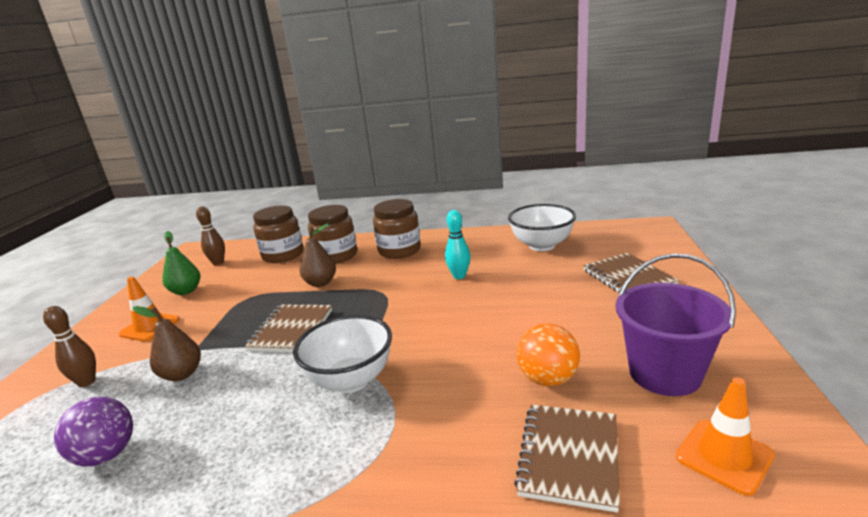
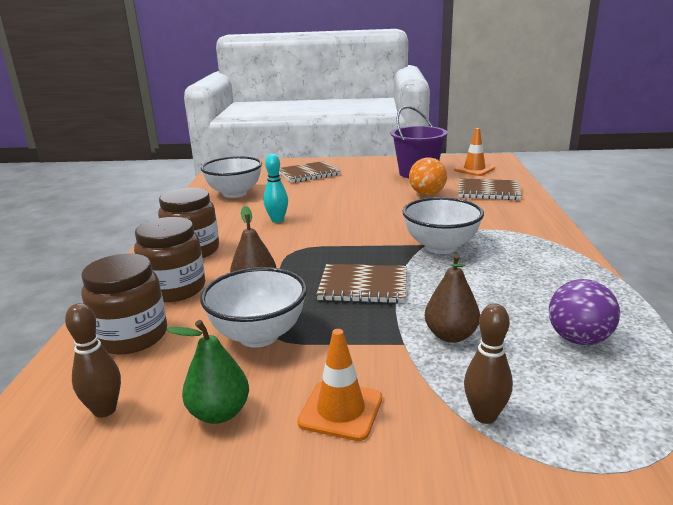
camera: 95 degrees left, 0 degrees up
none -> white bowl [200,267,307,348]

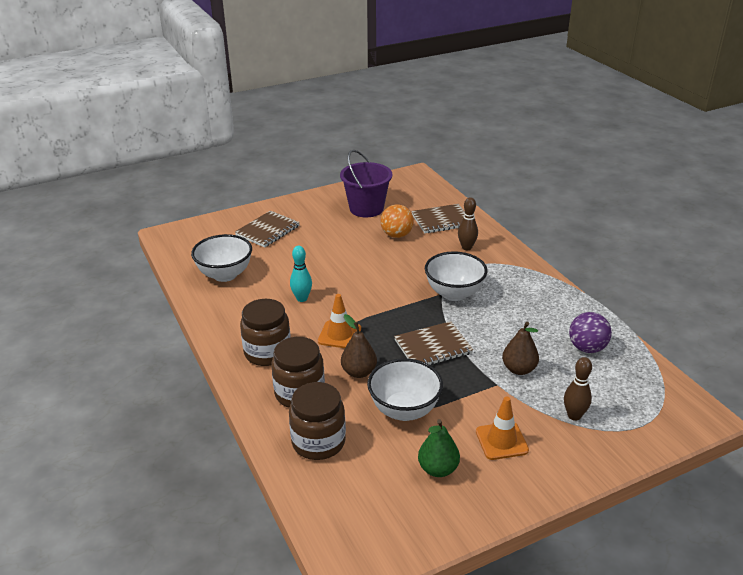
camera: 30 degrees left, 10 degrees up
brown bowling pin [65,303,121,418] -> brown bowling pin moved to [458,197,478,250]
orange traffic cone [454,128,495,176] -> orange traffic cone moved to [318,294,361,348]

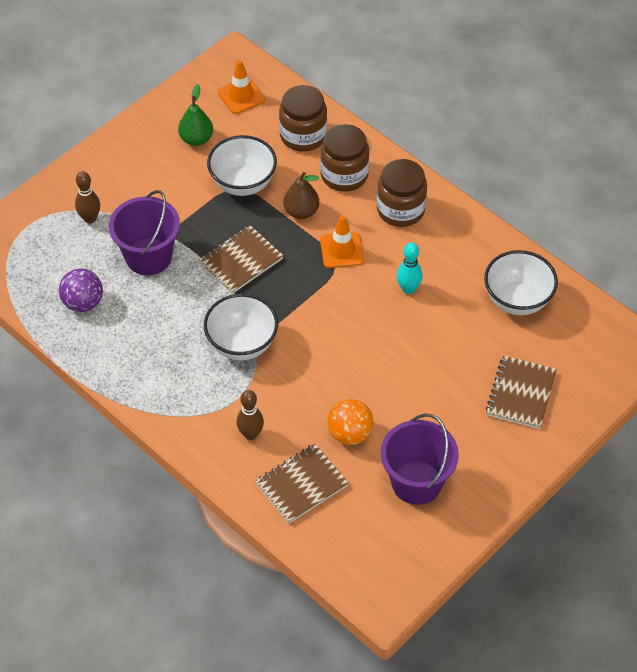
camera: 160 degrees right, 20 degrees up
orange traffic cone [476,396,529,460] -> orange traffic cone moved to [218,60,265,114]
brown pear [502,322,539,375] -> purple bucket [109,190,180,275]

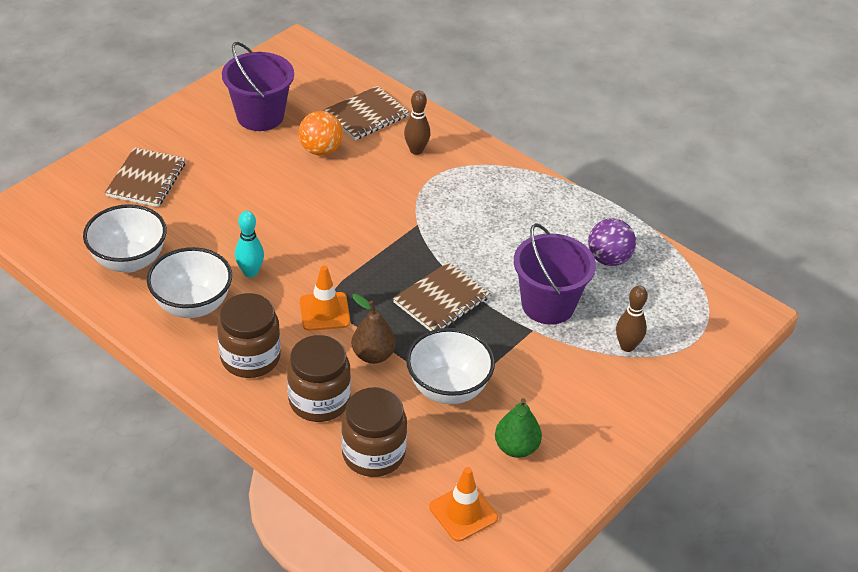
camera: 175 degrees right, 10 degrees down
white bowl [204,294,278,360] -> white bowl moved to [147,247,232,318]

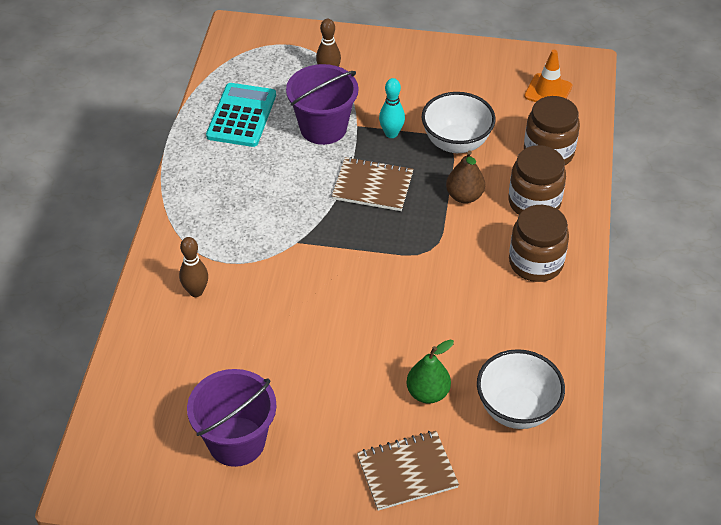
camera: 120 degrees left, 5 degrees up
white bowl [147,247,232,318] -> none
turquoise bowling pin [235,211,264,277] -> turquoise bowling pin moved to [379,78,405,138]
orange ball [298,111,343,156] -> none
orange traffic cone [300,265,350,331] -> none
brown notebook [324,86,409,140] -> none
green pear [495,398,542,458] -> green pear moved to [407,339,454,404]
purple ball [588,218,636,266] -> turquoise calculator [206,83,276,147]

